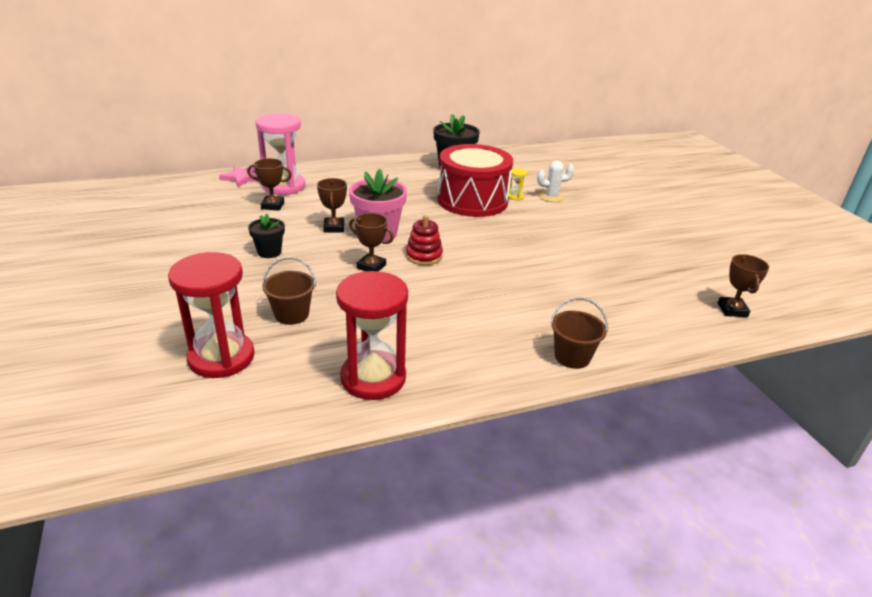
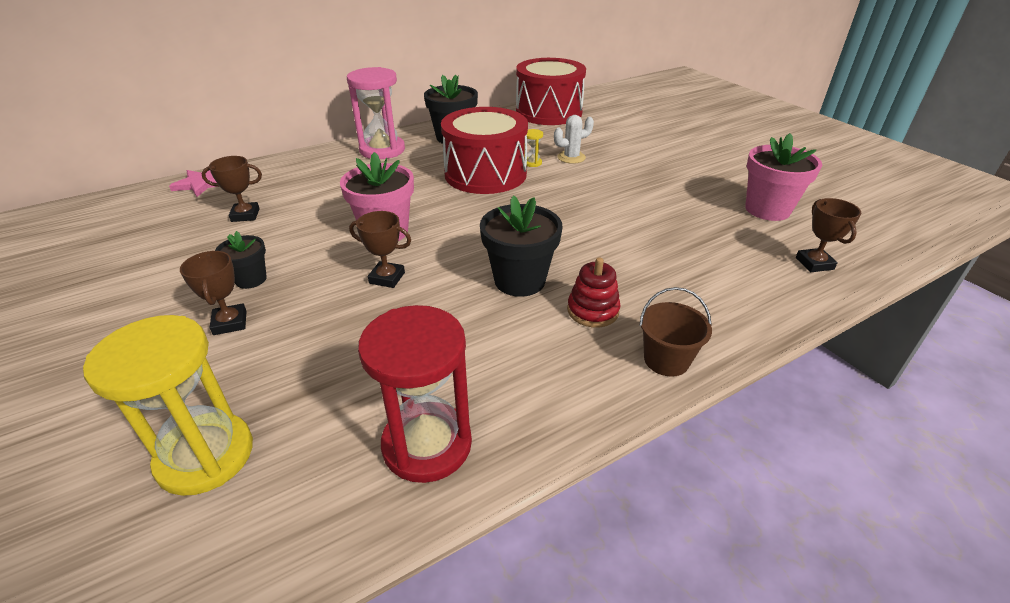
camera: 10 degrees left, 5 degrees up
red hourglass [168,252,254,378] -> yellow hourglass [83,315,253,496]
pink hourglass [256,113,305,195] -> pink hourglass moved to [347,67,405,159]
brown bucket [262,257,316,325] -> none
brown trophy [317,178,347,233] -> brown trophy moved to [180,251,247,335]
red stacking toy [406,215,443,265] -> red stacking toy moved to [567,257,620,328]
none -> black flower pot [480,195,562,297]
none -> red drum [516,58,586,125]
none -> pink flower pot [745,133,822,221]

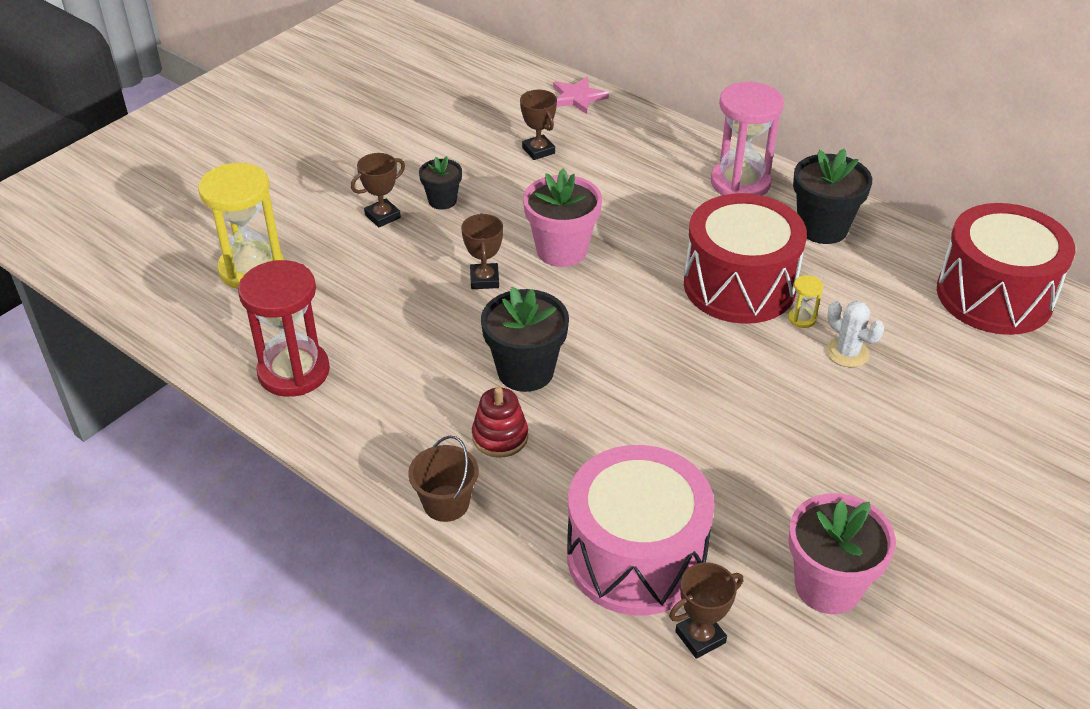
camera: 70 degrees right, 5 degrees up
none -> pink drum [567,445,715,615]

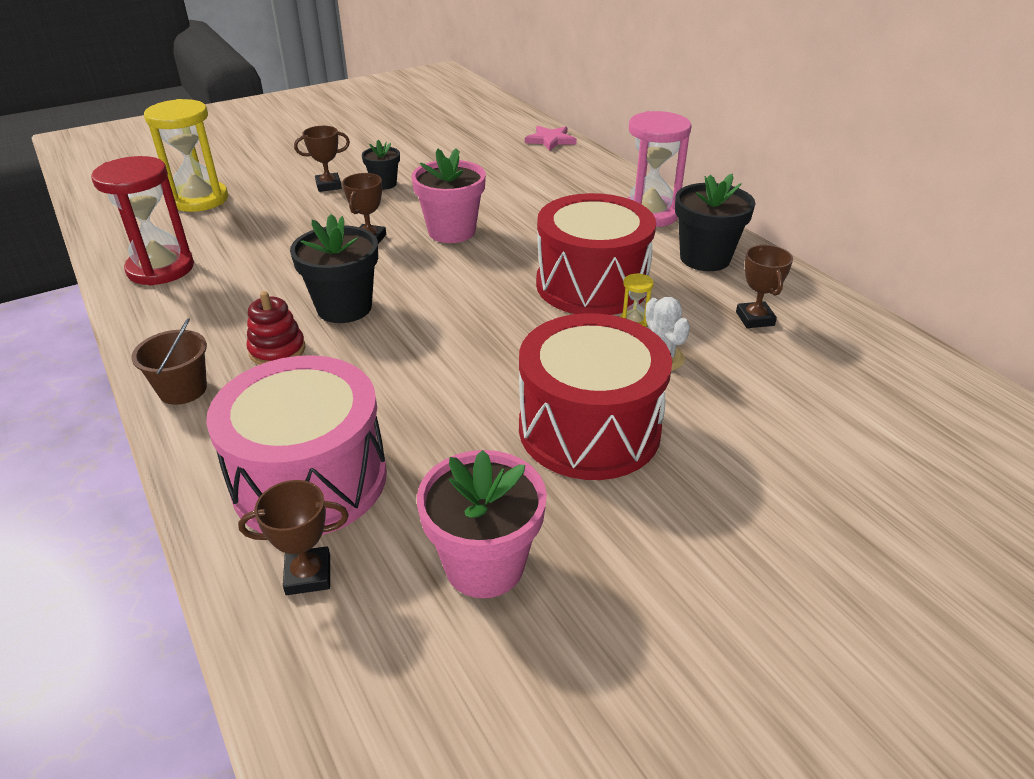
camera: 20 degrees right, 5 degrees down
brown trophy [520,90,557,160] -> brown trophy moved to [736,245,793,328]
red drum [937,203,1075,335] -> red drum moved to [519,313,672,480]

